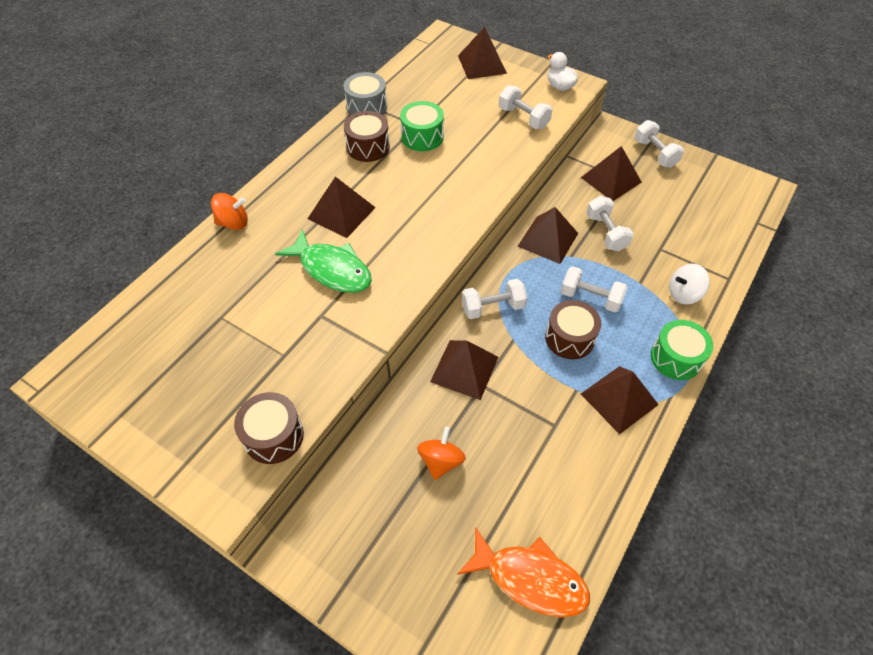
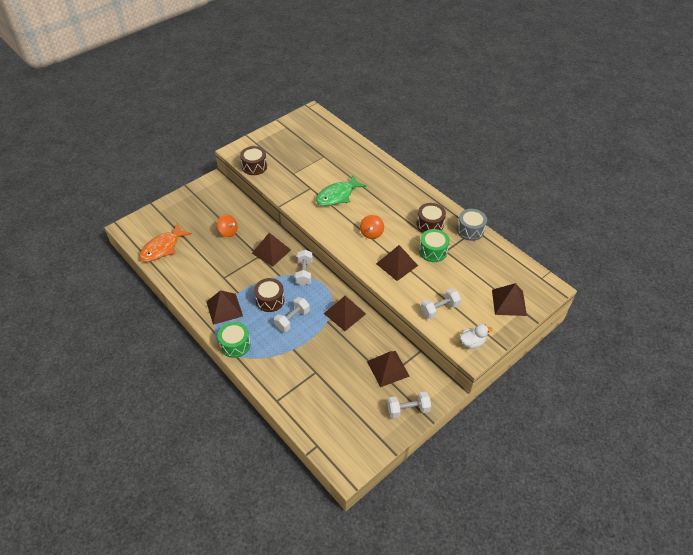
camera: 105 degrees right, 5 degrees down
orange spinning top [211,193,248,230] -> orange spinning top moved to [360,215,384,239]
brown pyramid [308,177,376,238] -> brown pyramid moved to [376,245,418,281]
white dumbbell [586,196,634,251] -> none
white spinning top [669,264,710,305] -> none

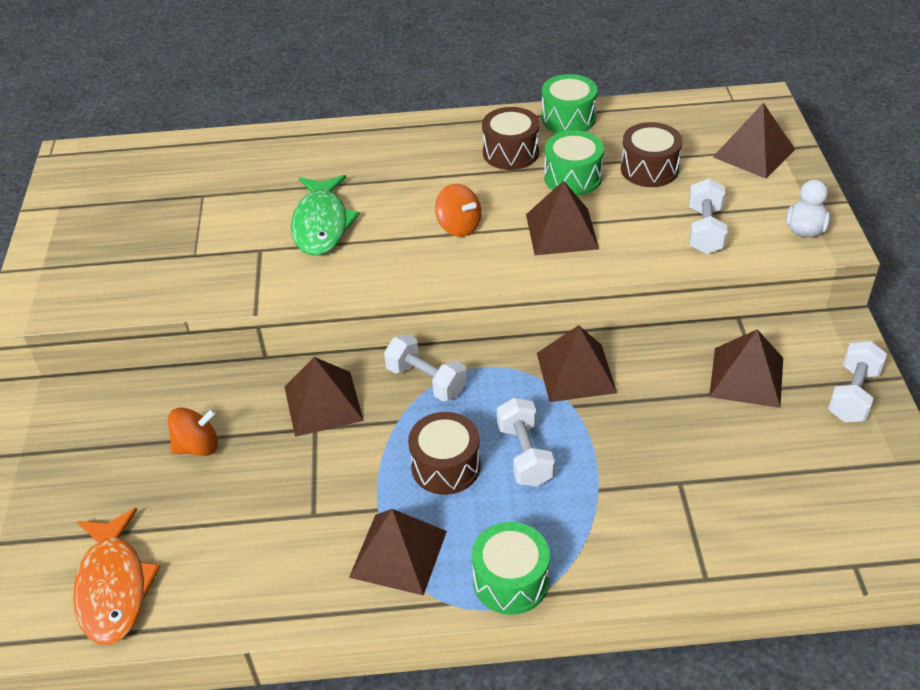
camera: 50 degrees left, 5 degrees down
brown drum [240,146,267,175] -> brown drum moved to [621,122,683,187]
grey drum [457,209,487,241] -> green drum [541,74,597,133]

